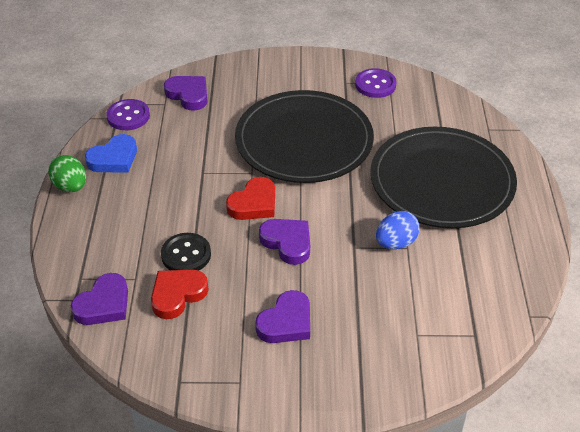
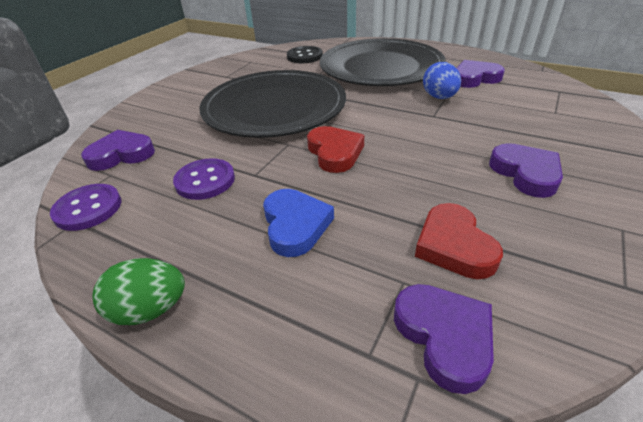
camera: 60 degrees left, 5 degrees down
blue heart [85,134,137,173] -> blue heart moved to [263,189,334,257]
black button [161,233,211,270] -> black button moved to [287,46,323,63]
purple heart [259,219,310,265] -> purple heart moved to [457,60,505,88]
purple button [355,68,397,98] -> purple button moved to [173,158,235,200]

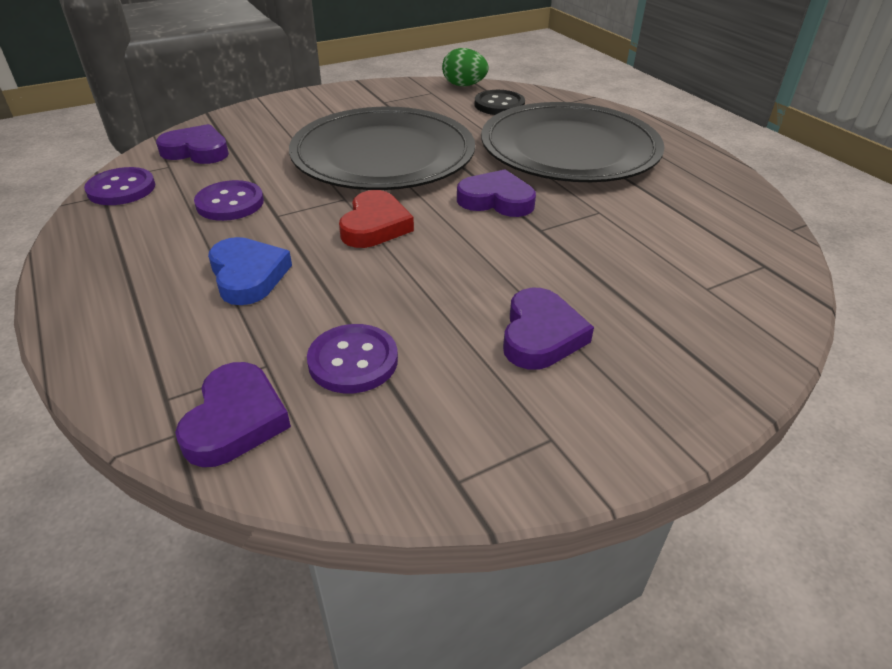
camera: 30 degrees right, 0 degrees up
green egg [93,258,185,325] -> green egg moved to [442,48,488,86]
blue heart [263,189,334,257] -> blue heart turned 45 degrees counterclockwise [208,237,292,305]
red heart [415,203,503,279] -> purple button [307,324,398,393]
blue egg [423,62,461,99] -> none
purple heart [457,60,505,88] -> purple heart moved to [457,169,536,217]

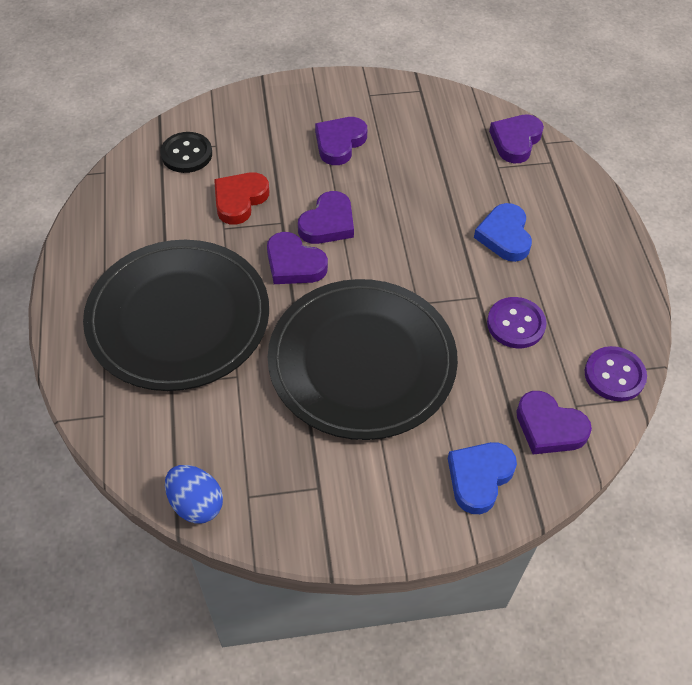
camera: 160 degrees left, 15 degrees up
purple button [307,324,398,393] -> none
red heart [339,190,414,248] -> red heart moved to [214,172,269,225]
green egg [442,48,488,86] -> blue egg [165,465,223,524]
black button [475,90,525,115] -> black button moved to [160,132,212,173]
none -> purple heart [298,191,354,244]
none -> blue heart [448,442,517,514]

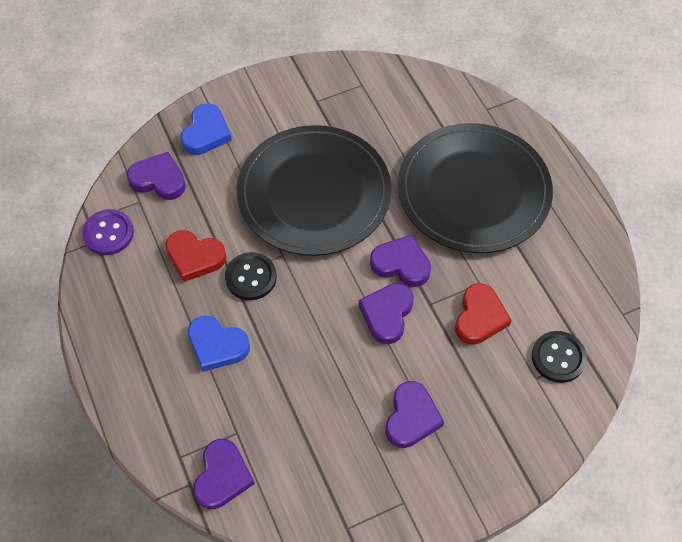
camera: 165 degrees right, 5 degrees up
blue egg [165,465,223,524] -> none
blue heart [474,203,532,262] -> blue heart turned 135 degrees clockwise [188,316,250,372]
purple button [487,297,547,348] -> red heart [165,230,226,282]
none -> black button [225,252,277,300]

